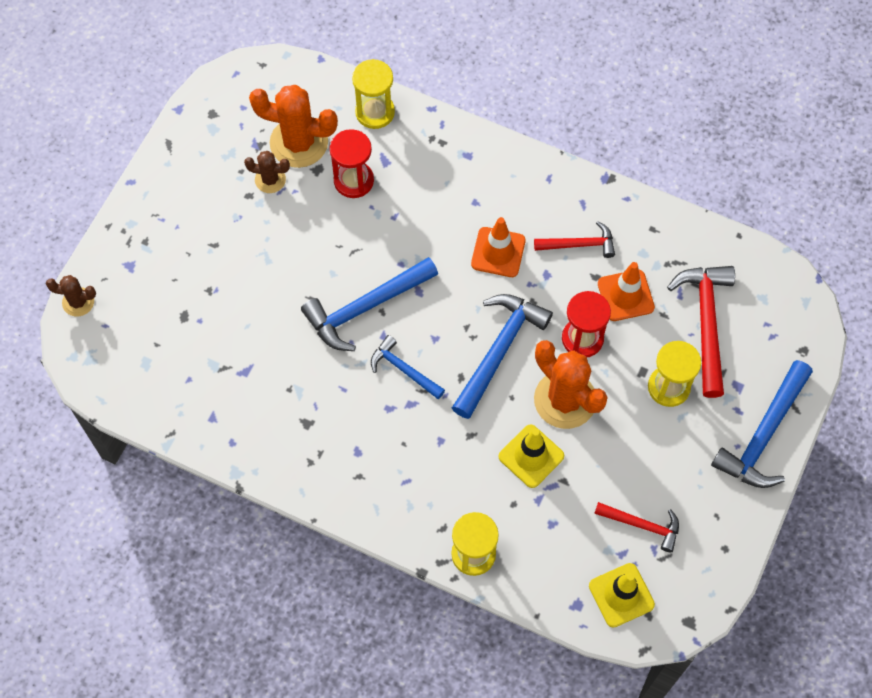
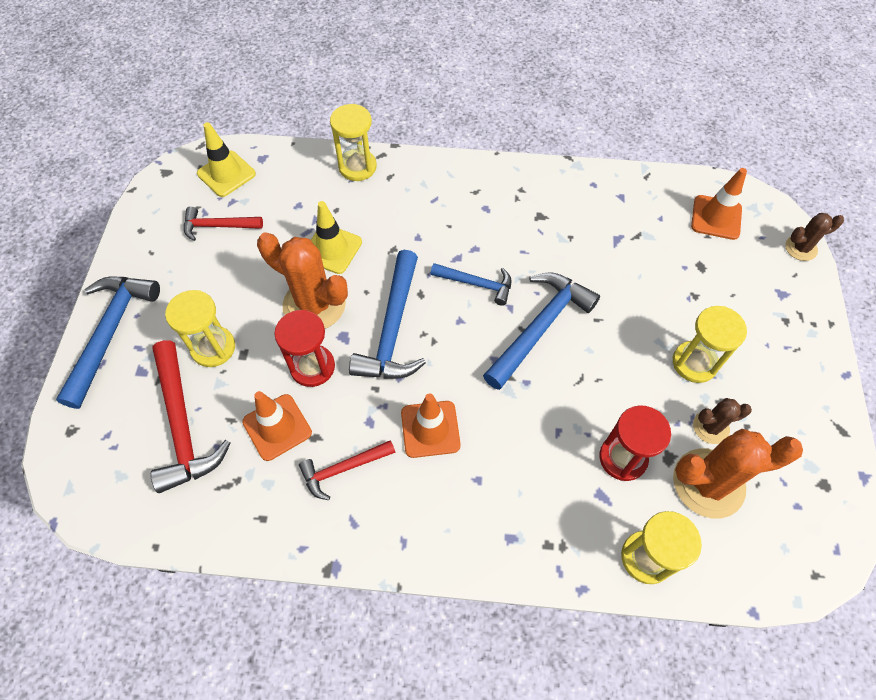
camera: 160 degrees right, 5 degrees down
none -> yellow hourglass [673,306,747,383]
none -> orange traffic cone [691,168,747,240]

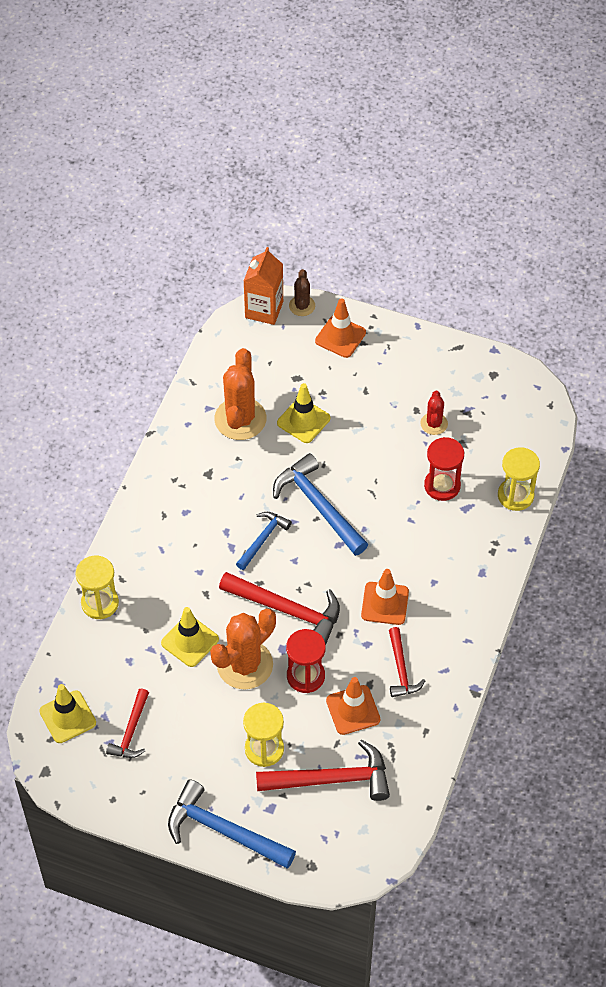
camera: 75 degrees left, 5 degrees down
blue hammer [349,250,426,379] -> red hammer [219,572,340,644]
yellow hourglass [673,306,747,383] -> none
orange cactus [673,429,803,519] -> orange cactus moved to [214,348,266,440]
orange traffic cone [691,168,747,240] -> orange traffic cone moved to [315,298,366,358]
brown cactus [693,398,752,444] -> red cactus [420,391,448,435]
none -> orange carton [244,247,283,325]
none -> yellow traffic cone [277,383,330,443]

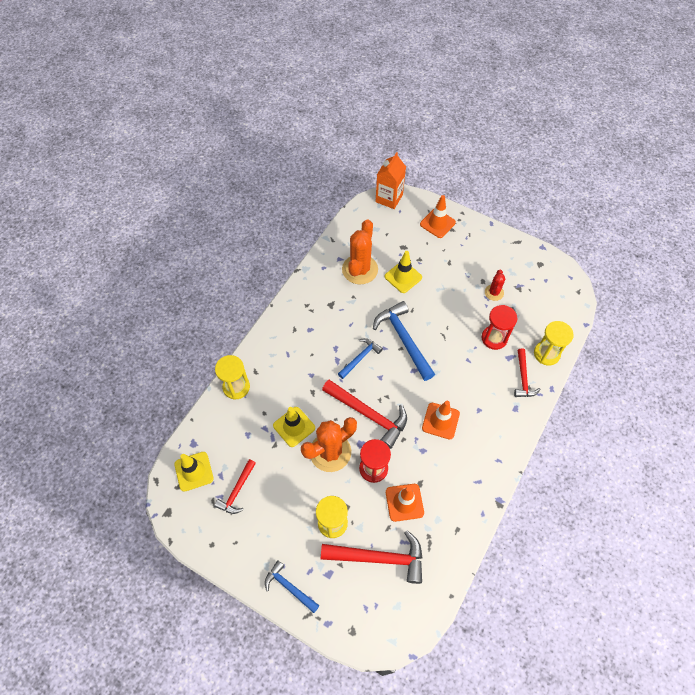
camera: 10 degrees right, 5 degrees up
blue hammer [168,780,296,869] -> blue hammer [265,560,320,613], size x0.59
brown cactus [289,269,315,316] -> none
red hammer [389,627,425,697] -> red hammer moved to [514,348,540,397]

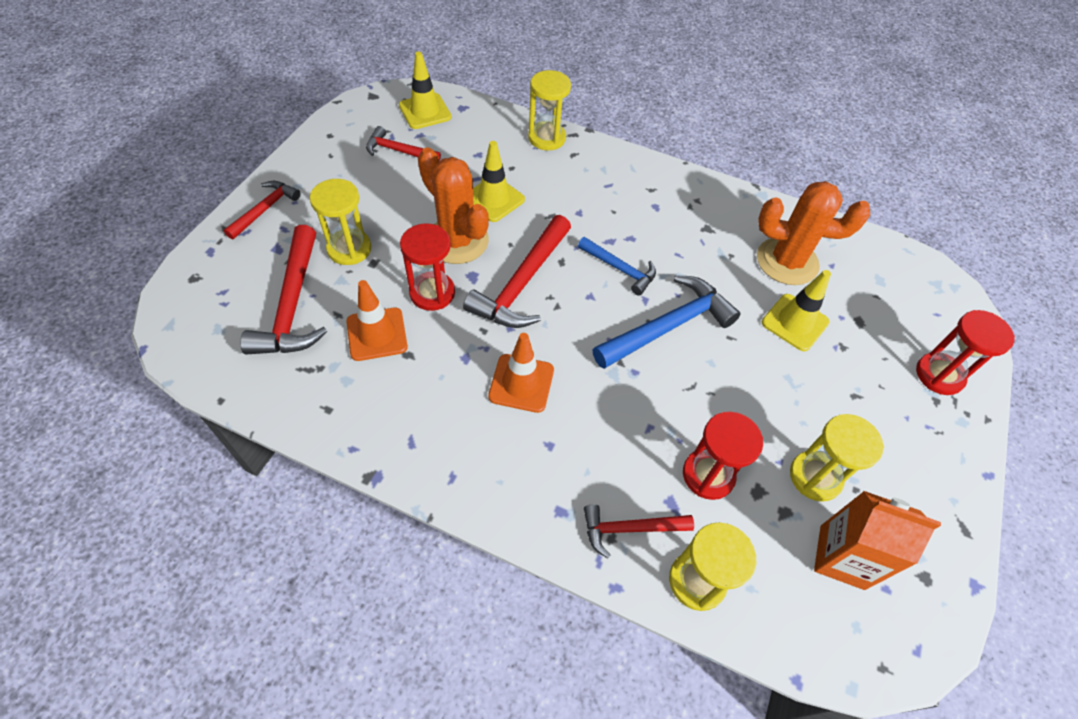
camera: 80 degrees right, 5 degrees down
blue hammer [265,560,320,613] -> red hammer [224,181,301,239]
orange carton [375,152,406,209] -> orange carton moved to [814,491,941,590]
orange traffic cone [420,195,456,238] -> red hourglass [916,310,1015,395]
red cactus [485,270,505,301] -> yellow hourglass [790,414,884,502]

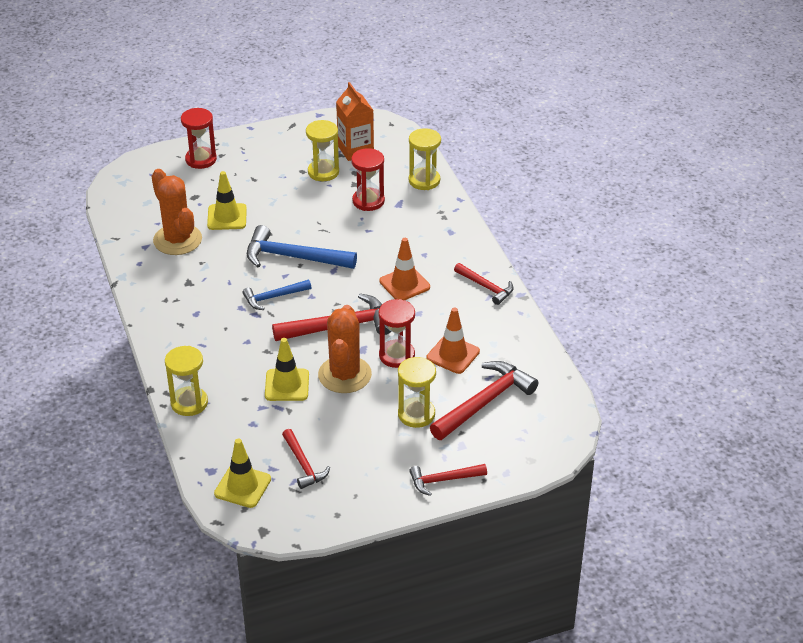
camera: 130 degrees left, 15 degrees down
blue hammer [578,237,656,296] -> blue hammer turned 105 degrees counterclockwise [243,280,311,310]
red hammer [584,505,694,558] -> red hammer moved to [454,263,513,305]

